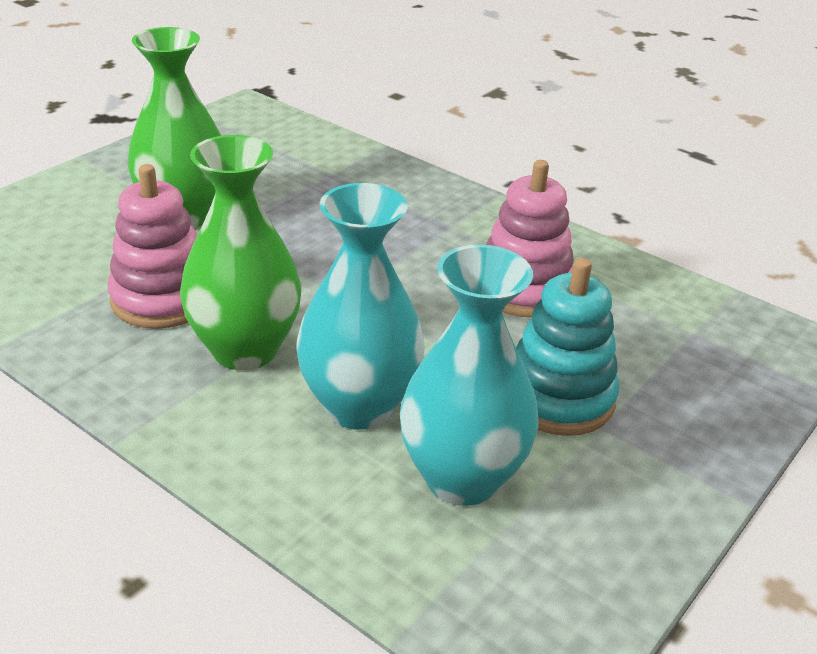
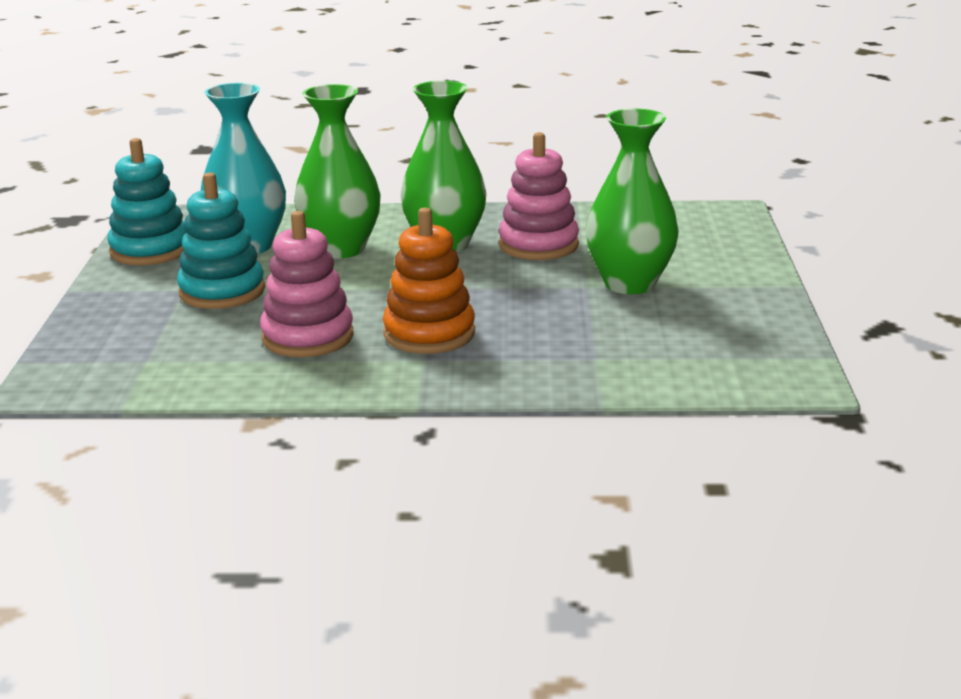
camera: 145 degrees right, 10 degrees down
turquoise vase [296,183,425,430] -> green vase [294,84,381,258]
none -> turquoise stacking toy [107,138,186,265]
none -> orange stacking toy [383,208,475,354]

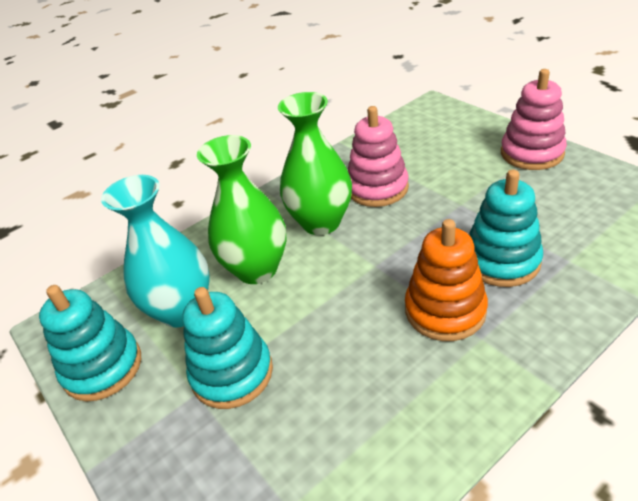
camera: 35 degrees left, 15 degrees up
pink stacking toy [260,211,354,357] -> pink stacking toy moved to [501,69,567,170]
green vase [586,109,679,294] -> none
none -> turquoise stacking toy [469,169,543,287]

